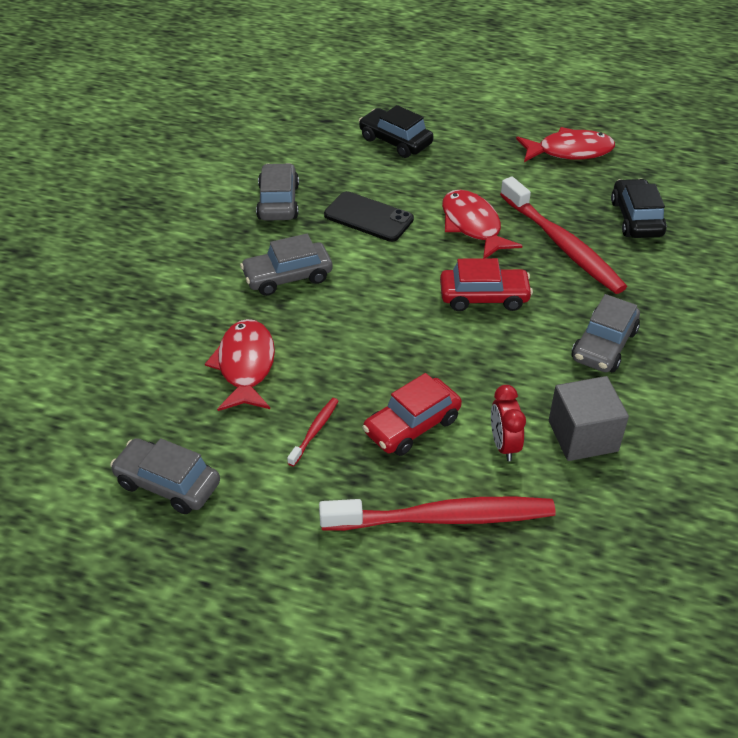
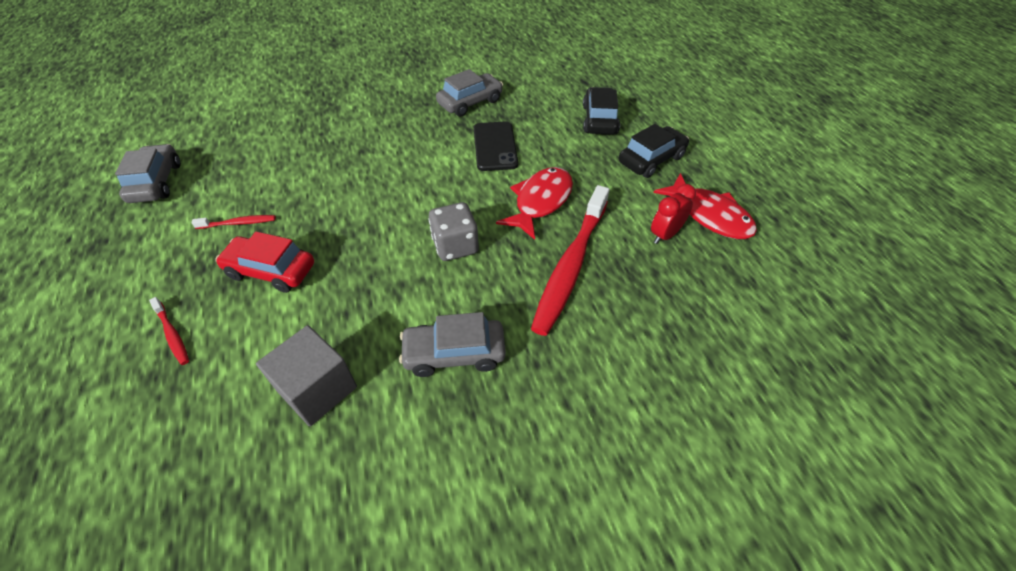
camera: 55 degrees right, 5 degrees up
red fish [205,319,275,411] -> none
grey car [240,234,333,296] -> none
red toothbrush [319,497,556,531] -> red toothbrush [149,297,189,365], size x0.43
red car [440,258,533,311] -> grey dice [428,202,479,261]
red clock [491,385,526,461] -> red clock moved to [651,184,696,244]
black car [611,179,667,238] -> black car moved to [619,124,689,178]

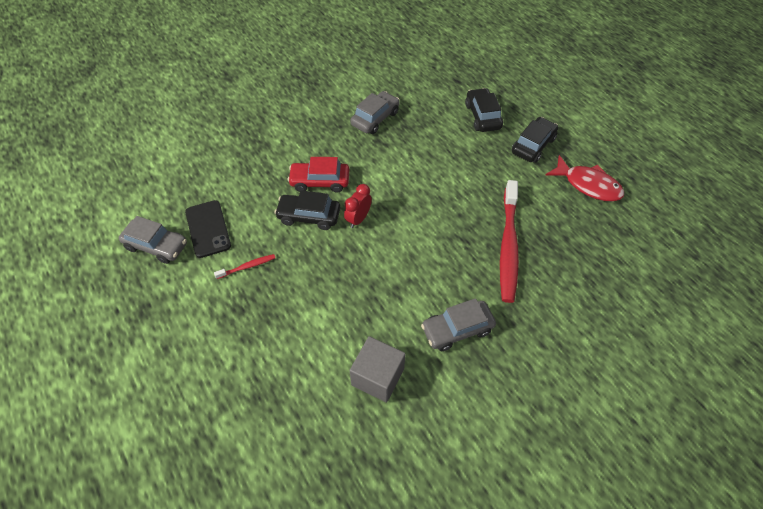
camera: 15 degrees left, 5 degrees up
grey car [115,144,181,203] -> grey car turned 135 degrees clockwise [119,216,187,264]
red toothbrush [149,297,189,365] -> none
red car [215,231,314,293] -> red car moved to [288,157,349,192]
grey dice [428,202,479,261] -> none
black phone [474,121,518,171] -> black phone moved to [185,200,231,258]
red fish [496,167,573,240] -> none
red clock [651,184,696,244] -> red clock moved to [344,184,372,228]
none -> black car [274,191,340,230]

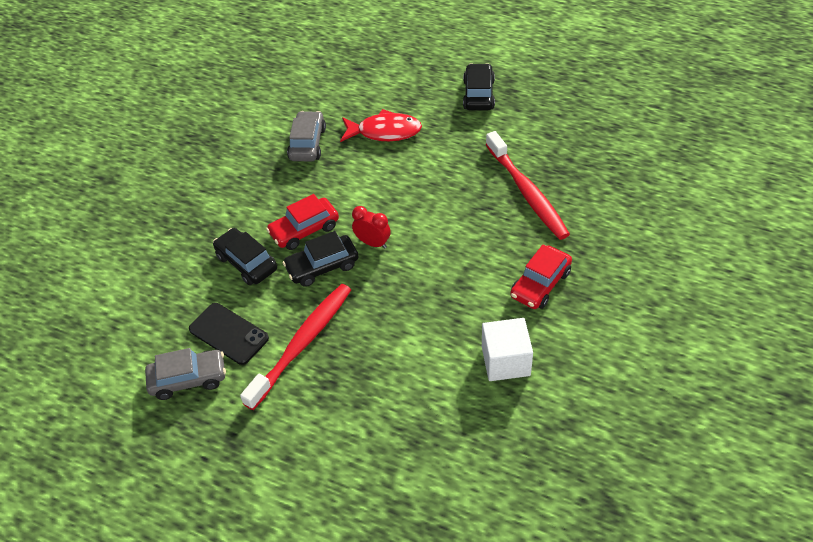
camera: 30 degrees left, 5 degrees down
red toothbrush [214,254,275,279] -> red toothbrush [240,284,351,410], size x2.32
red clock [344,184,372,228] -> red clock turned 120 degrees clockwise [352,206,391,249]
grey cube [349,336,406,402] -> white cube [482,318,533,381]
grey car [421,298,496,351] -> red car [510,245,572,309]
black car [465,88,503,132] -> black car moved to [213,228,277,285]
red fish [546,155,624,202] -> red fish moved to [340,109,422,142]

